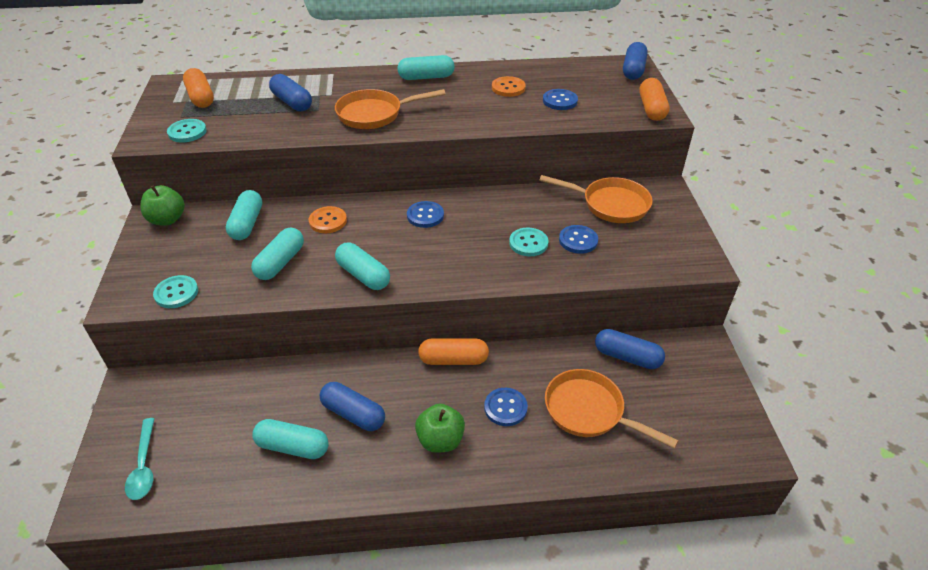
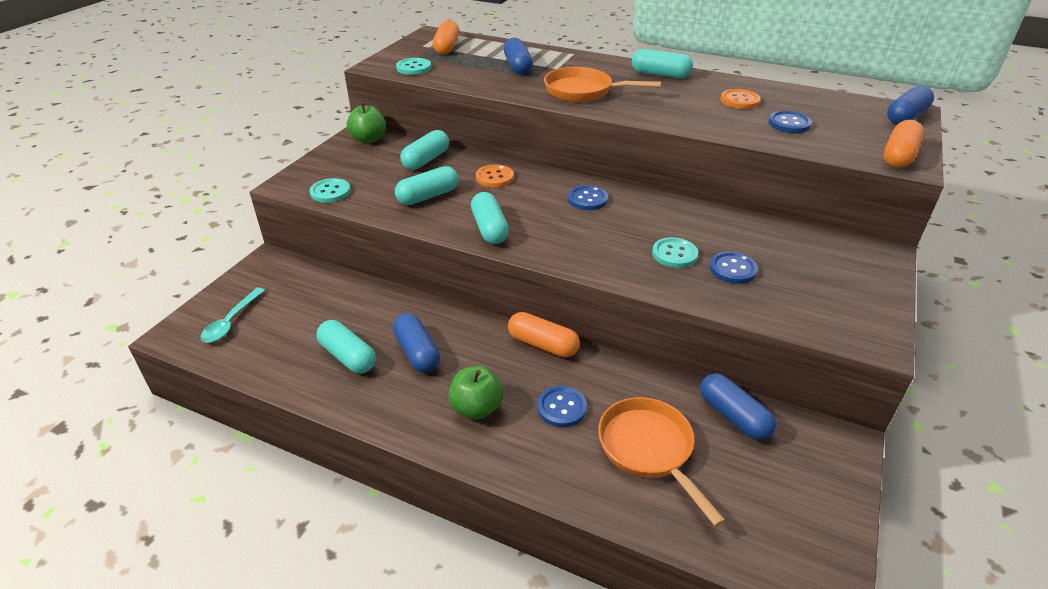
camera: 30 degrees right, 5 degrees down
orange pan [539,175,653,223] -> none

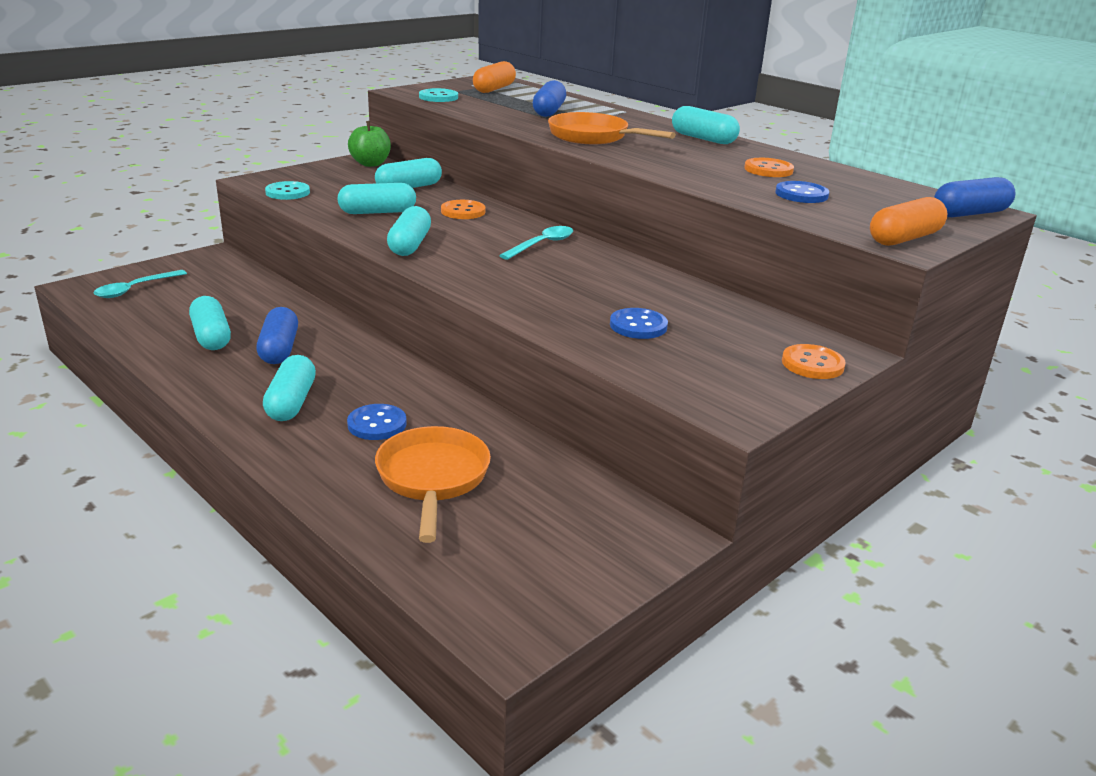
camera: 20 degrees right, 10 degrees down
green apple [449,366,503,419] -> turquoise capsule [263,355,316,421]
orange capsule [508,312,580,357] -> none
blue button [568,185,608,210] -> turquoise spoon [499,226,573,260]
turquoise button [652,237,698,268] -> none
blue capsule [700,373,776,440] -> none
none -> orange button [782,344,846,379]

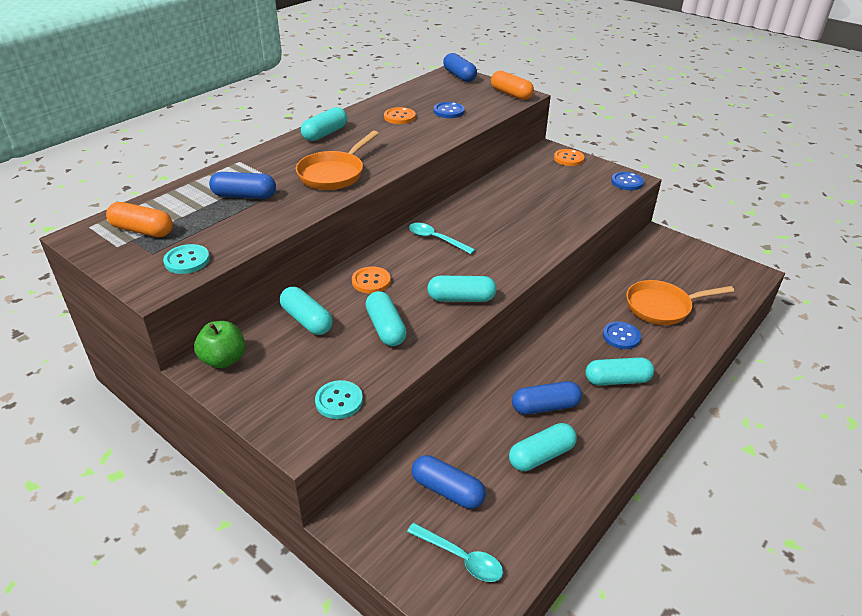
camera: 95 degrees left, 10 degrees up
blue button [610,308,668,339] -> blue button moved to [611,172,644,190]
none -> blue capsule [412,455,486,509]

